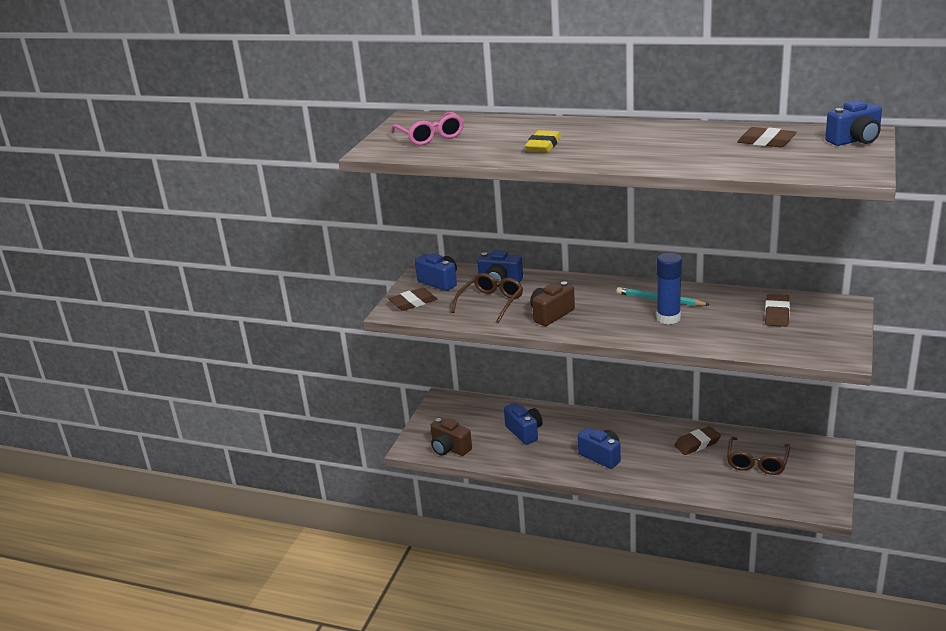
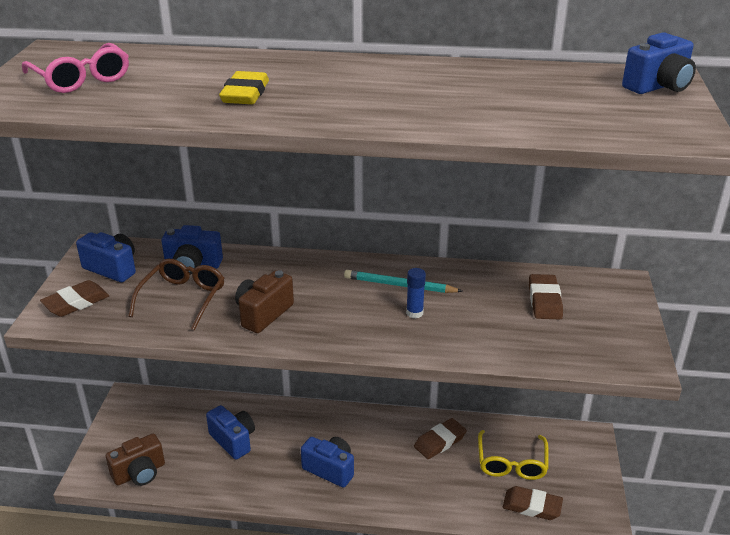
camera: 15 degrees left, 5 degrees up
brown camera [430,418,472,456] -> brown camera turned 60 degrees counterclockwise [106,434,165,486]
blue glue stick [657,253,682,324] -> blue glue stick [406,268,426,319], size x0.57
brown glasses [727,437,790,475] -> yellow glasses [478,430,549,480]
brown eraser [737,127,796,147] -> brown eraser moved to [503,486,563,520]

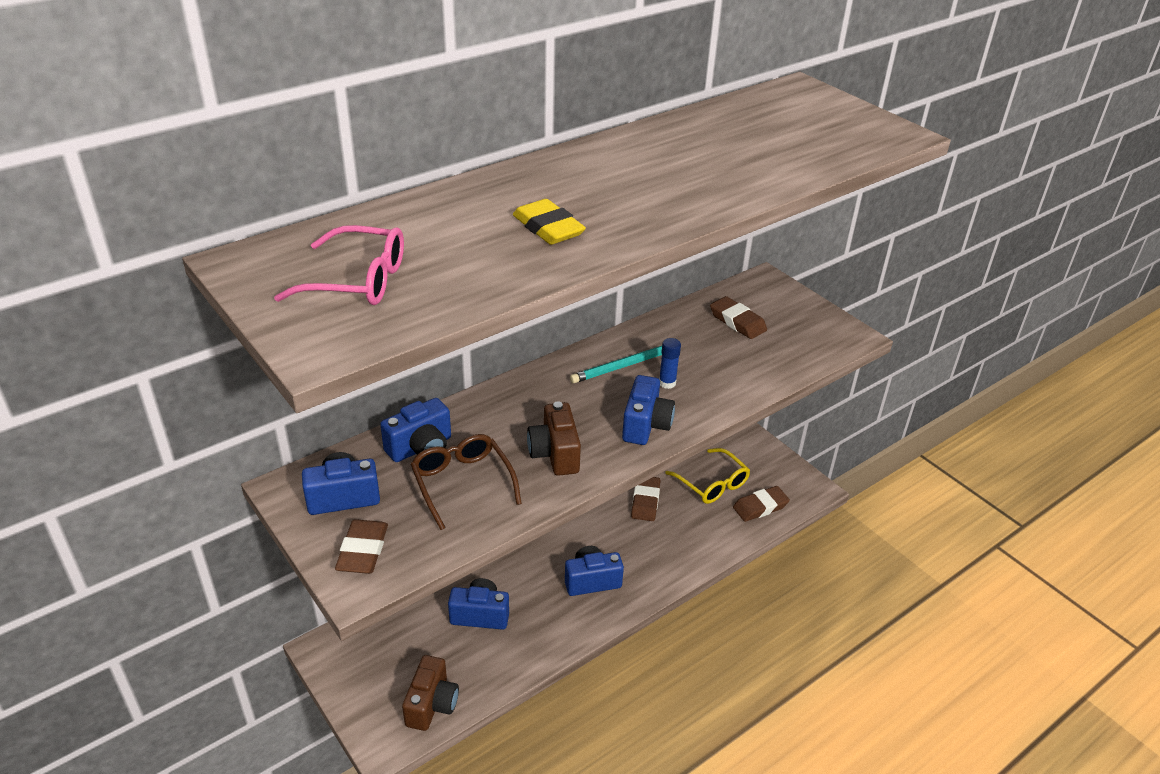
camera: 45 degrees left, 5 degrees up
blue camera [622,32,696,94] -> blue camera moved to [622,375,675,445]

